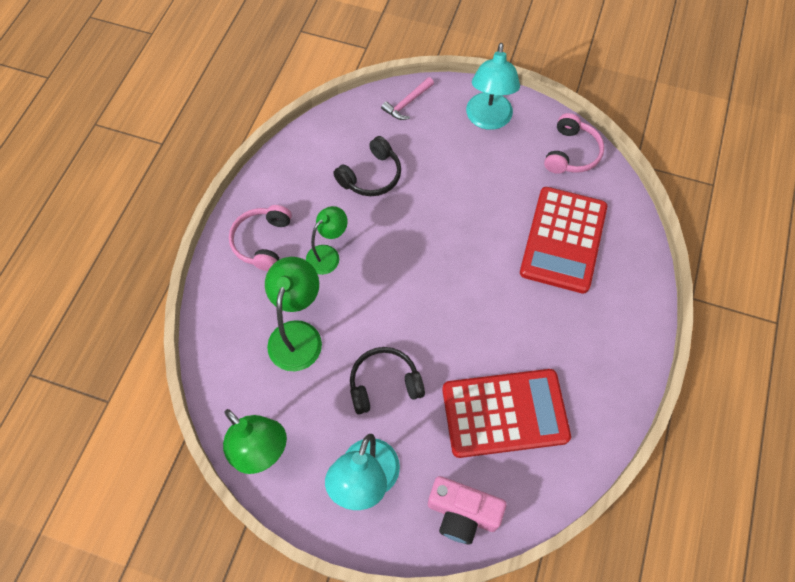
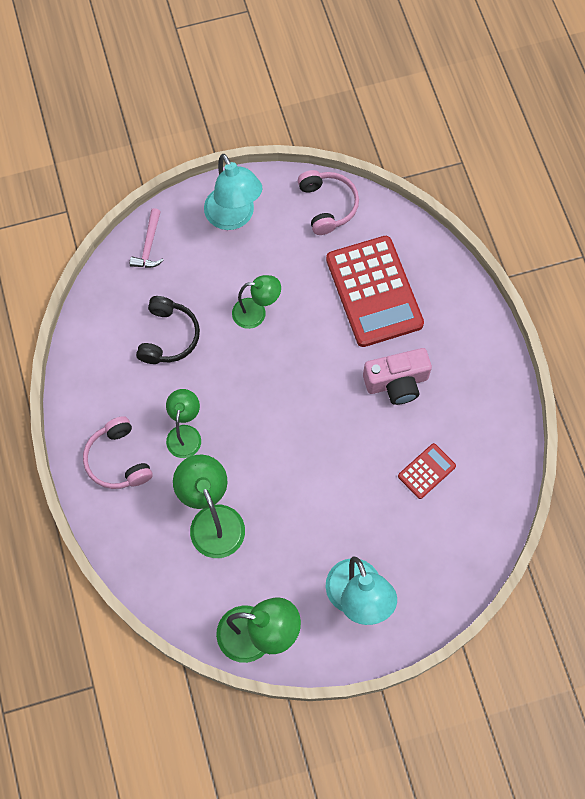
camera: 35 degrees left, 5 degrees up
black headphones [350,347,425,414] -> none
pink camera [428,476,506,545] -> pink camera moved to [363,348,432,405]
red calculator [442,369,571,458] -> red calculator [398,443,456,499], size x0.46
none -> green lamp [232,275,281,329]

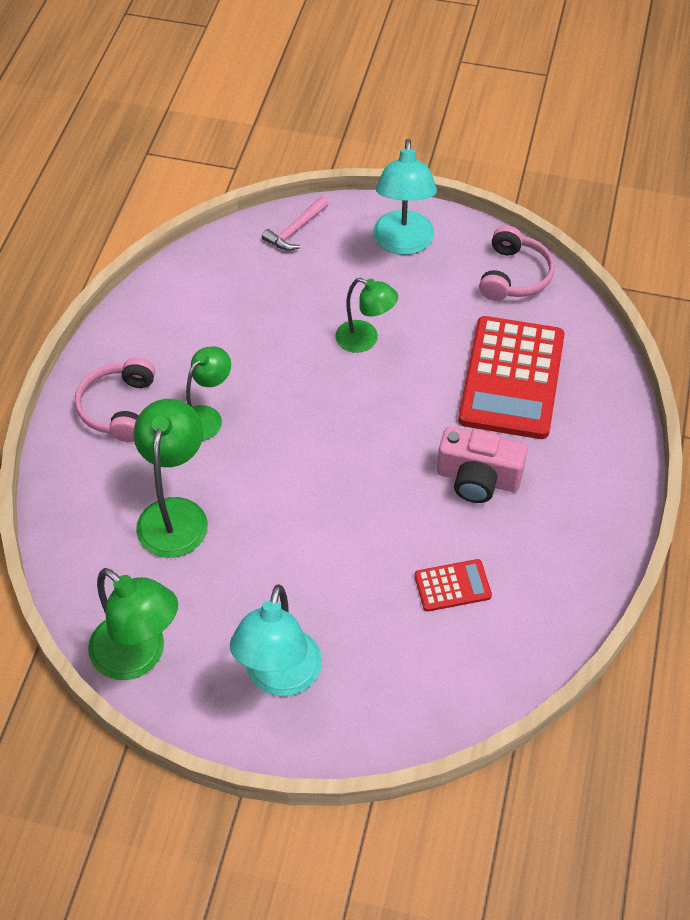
camera: 30 degrees right, 15 degrees down
black headphones [136,296,200,364] -> none

